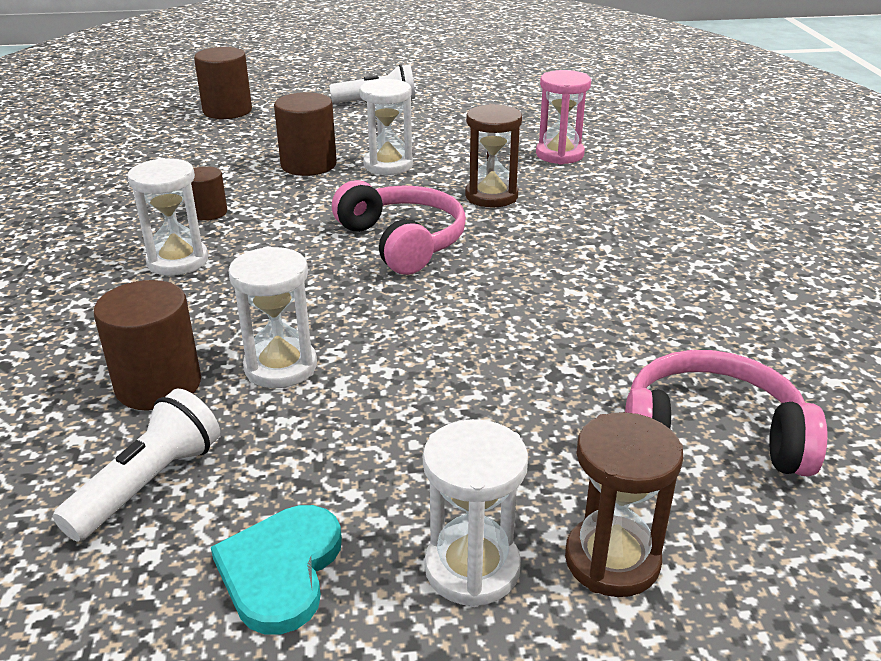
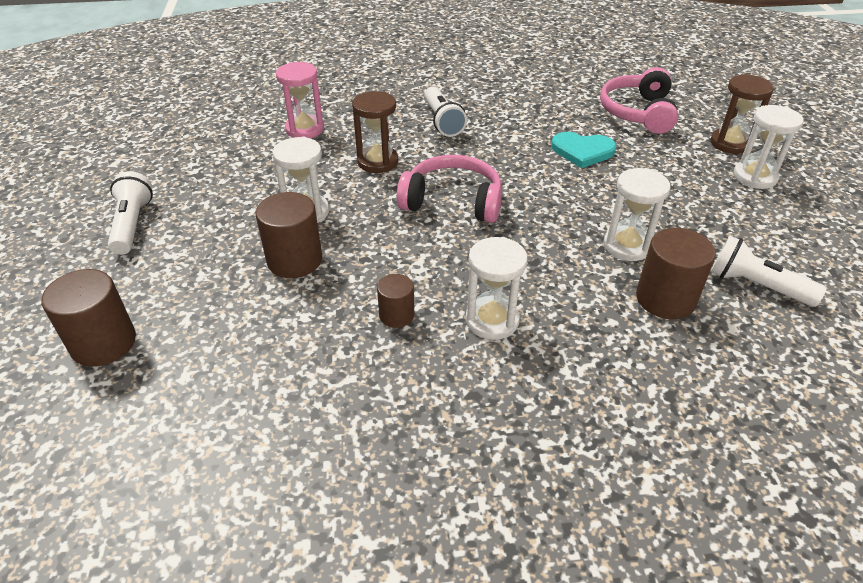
camera: 90 degrees left, 10 degrees up
turquoise heart [211,505,342,635] -> turquoise heart moved to [551,132,616,168]
pink headphones [332,180,466,275] -> pink headphones turned 45 degrees clockwise [397,155,502,223]
none -> white flashlight [424,86,467,137]

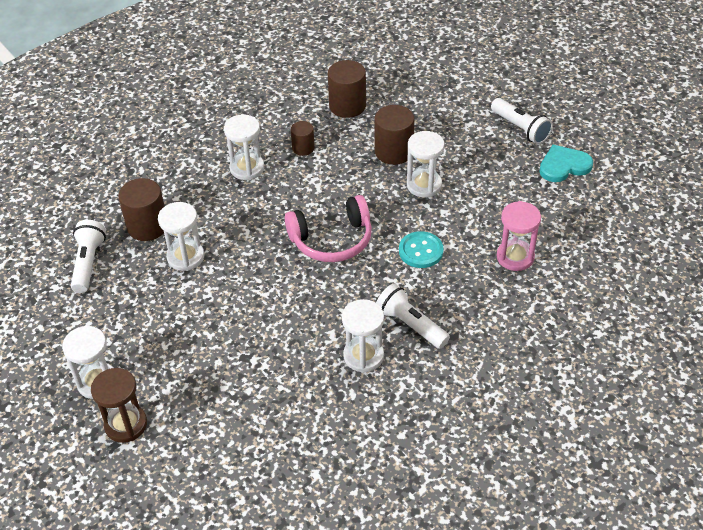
camera: 150 degrees right, 5 degrees up
brown cylinder [41,269,136,367] -> brown cylinder moved to [328,60,366,118]
brown hourglass [352,91,398,173] -> turquoise button [399,231,444,268]
turquoise heart [551,132,616,168] -> turquoise heart moved to [539,145,593,182]
pink headphones [600,67,678,134] -> none
white flashlight [710,235,827,307] -> white flashlight turned 90 degrees counterclockwise [71,220,106,293]
none -> white hourglass [342,299,384,373]

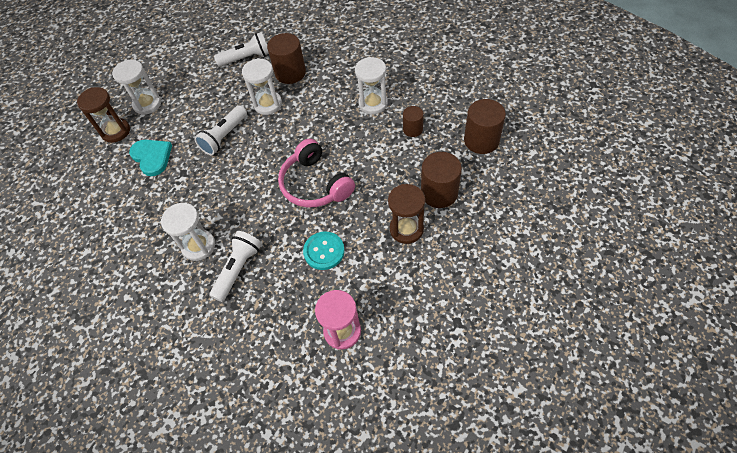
camera: 75 degrees right, 10 degrees up
white hourglass [407,131,445,197] -> brown hourglass [388,184,425,244]
white flashlight [491,98,553,144] -> white flashlight moved to [194,105,247,155]
turquoise heart [539,145,593,182] -> turquoise heart moved to [129,140,172,176]

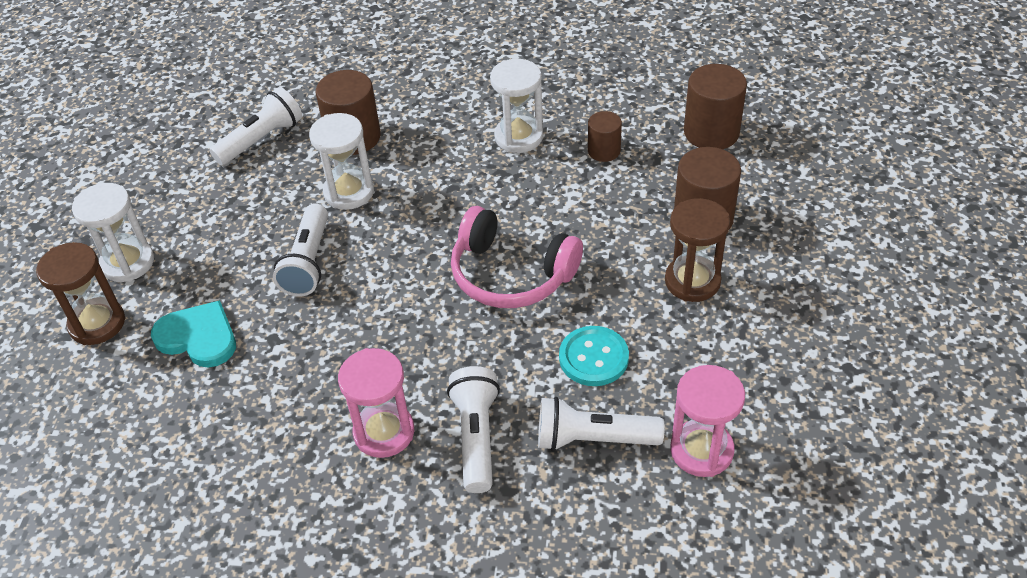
camera: 30 degrees left, 10 degrees down
white hourglass [161,202,215,261] -> pink hourglass [338,348,414,458]
none -> white flashlight [538,397,665,451]

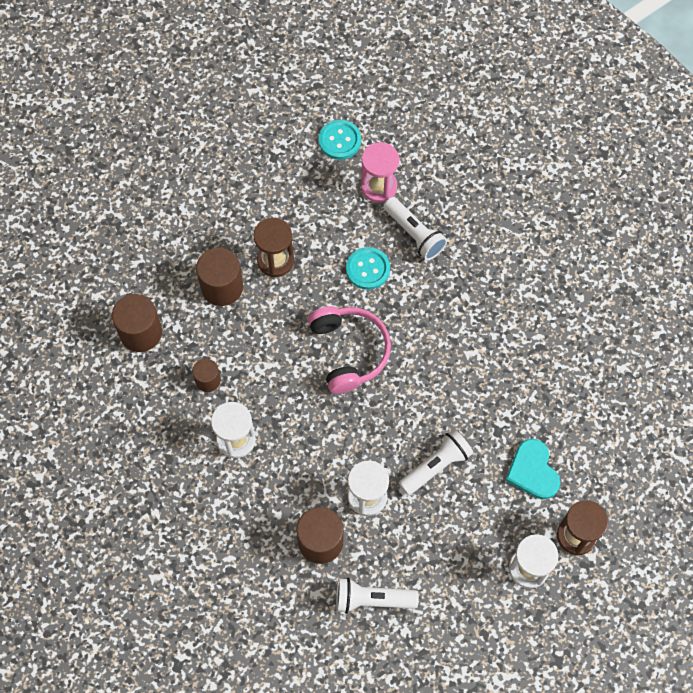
camera: 135 degrees left, 20 degrees up
pink hourglass [338,348,414,458] -> none
white flashlight [447,366,500,493] -> none
none -> turquoise button [319,120,361,160]

